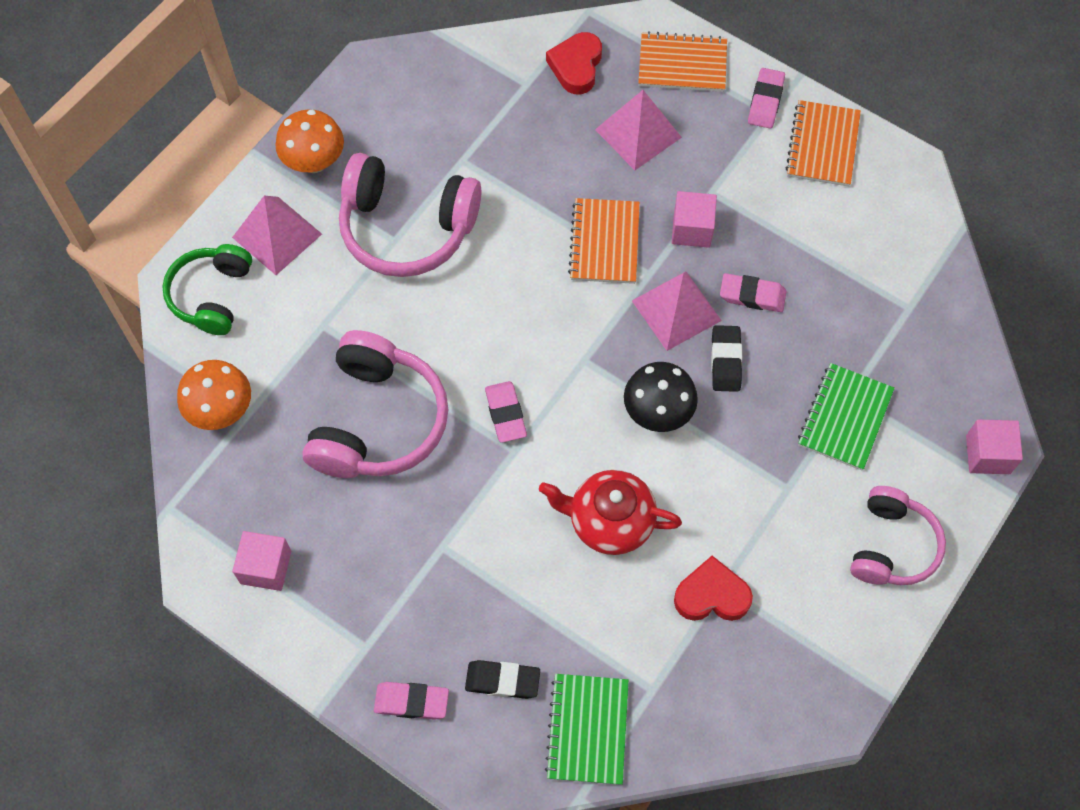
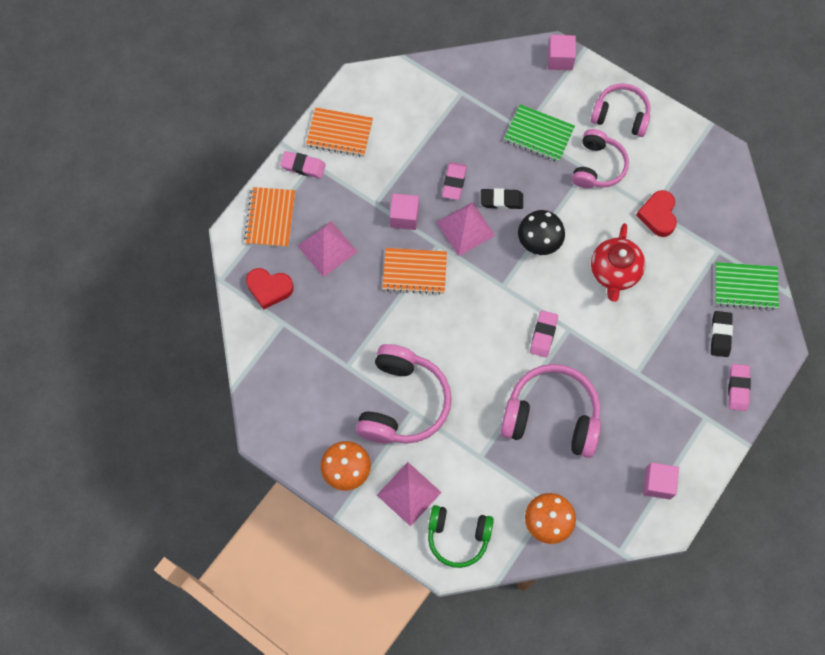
camera: 90 degrees left, 5 degrees up
pink eraser [485,381,527,443] -> pink eraser turned 60 degrees counterclockwise [530,310,558,357]
none -> pink headphones [572,129,629,188]

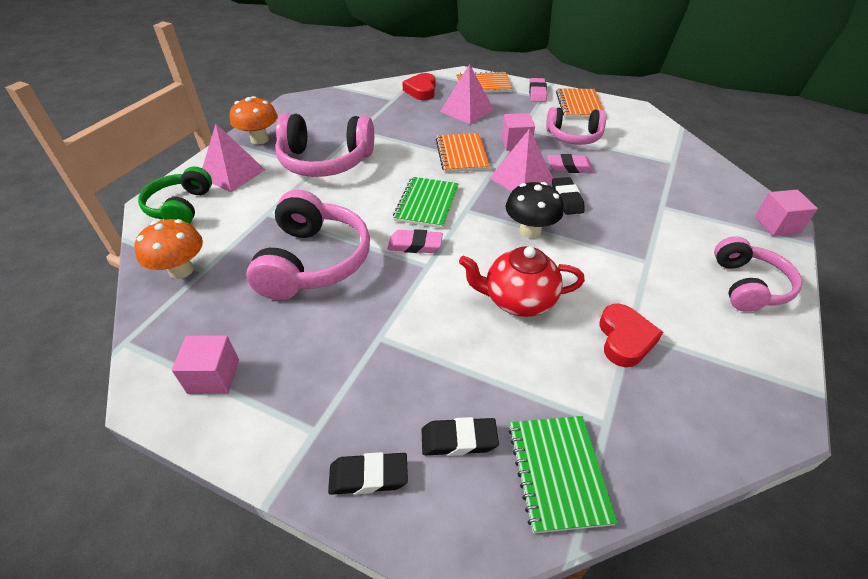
camera: 80 degrees right, 25 degrees down
green notebook [504,104,575,162] -> green notebook moved to [393,177,459,228]
pink headphones [572,129,629,188] -> pink headphones moved to [546,107,606,145]
red heart [636,190,677,237] -> red heart turned 105 degrees clockwise [599,304,663,367]
pink eraser [728,364,751,411] -> black eraser [328,452,408,495]

